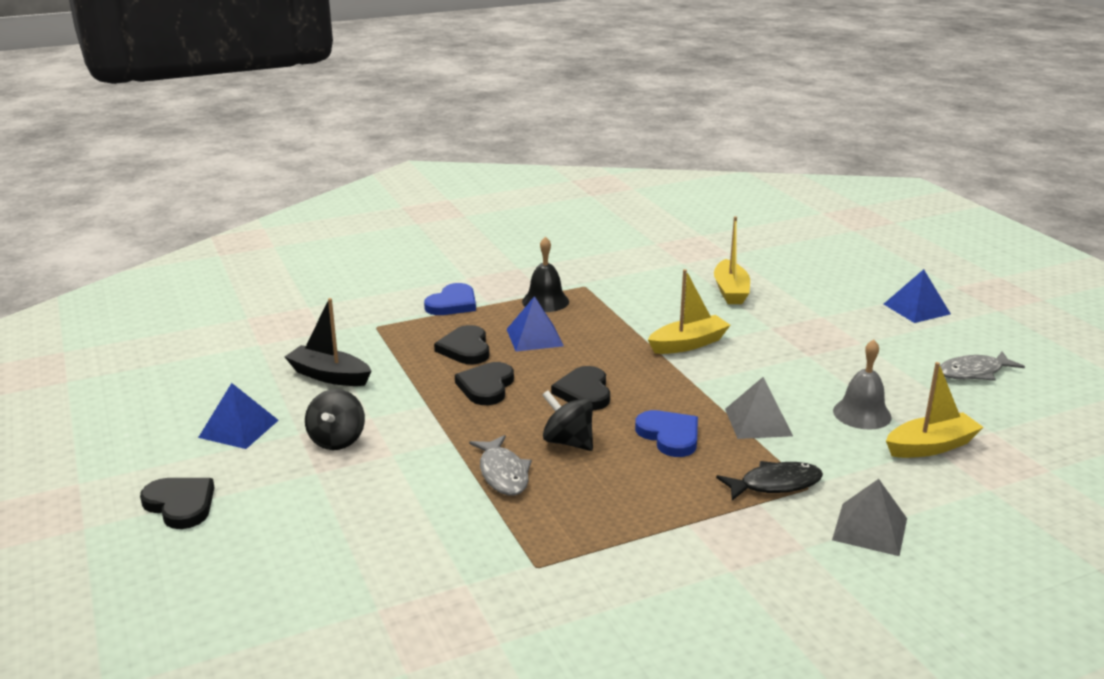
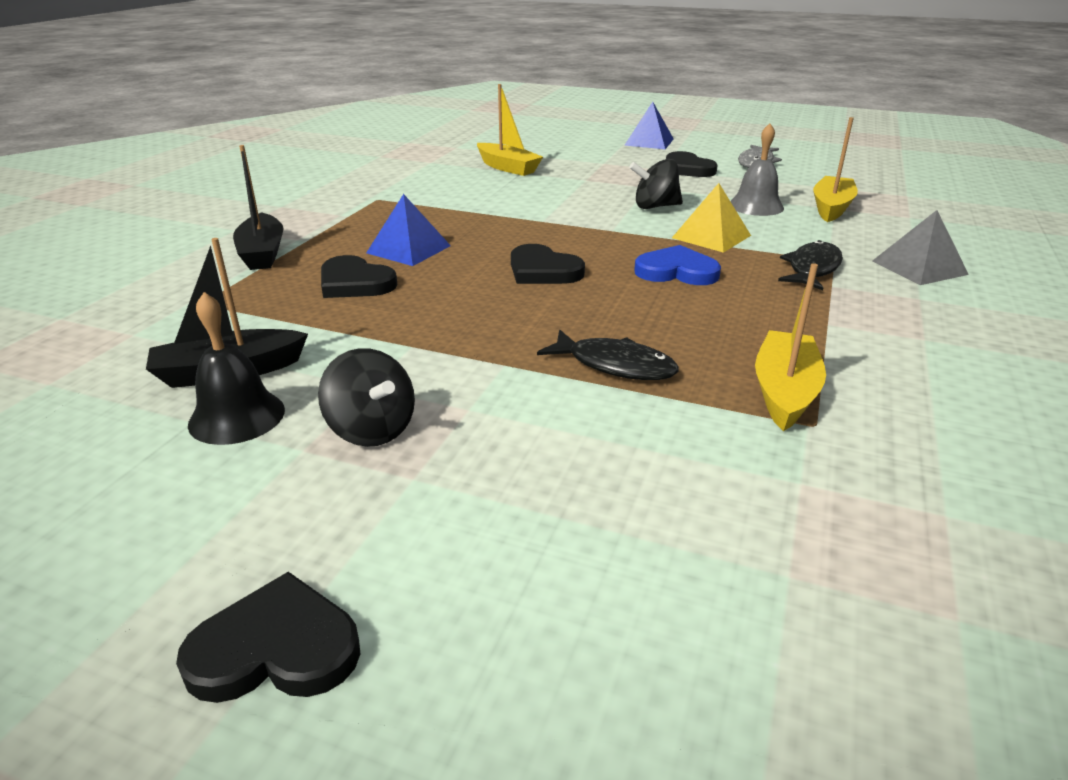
camera: 45 degrees left, 5 degrees up
blue pyramid [198,383,279,449] -> none
blue heart [424,283,476,315] -> black boat [233,145,284,270]
black heart [455,362,514,405] -> black heart moved to [666,151,718,177]
grey fish [469,435,532,495] -> black fish [537,330,679,380]
black bell [522,236,569,312] -> black bell moved to [188,292,285,445]
black spinning top [542,390,593,451] -> black spinning top moved to [629,159,683,209]
yellow boat [648,269,730,354] -> yellow boat moved to [755,263,826,431]
grey pyramid [725,377,793,439] -> yellow pyramid [672,183,751,253]

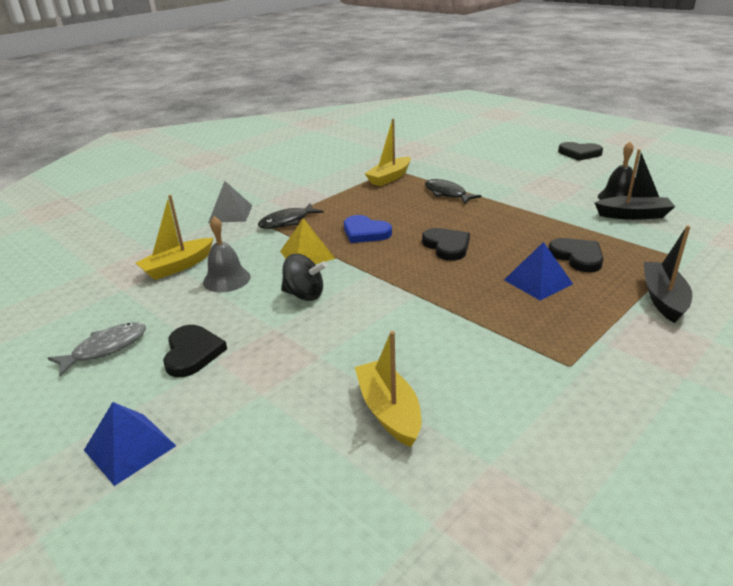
camera: 155 degrees left, 0 degrees up
black spinning top [318,348,415,447] -> none

